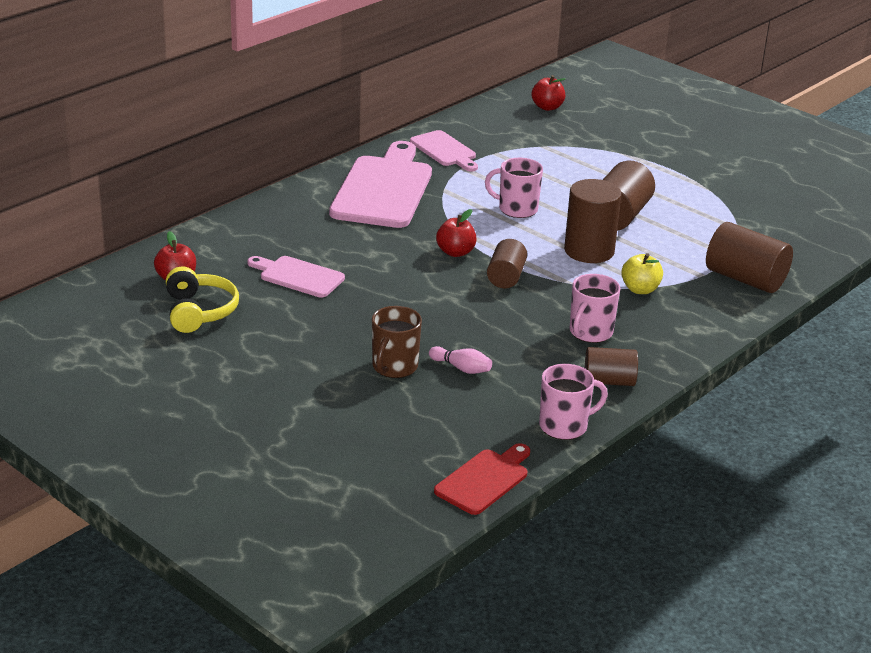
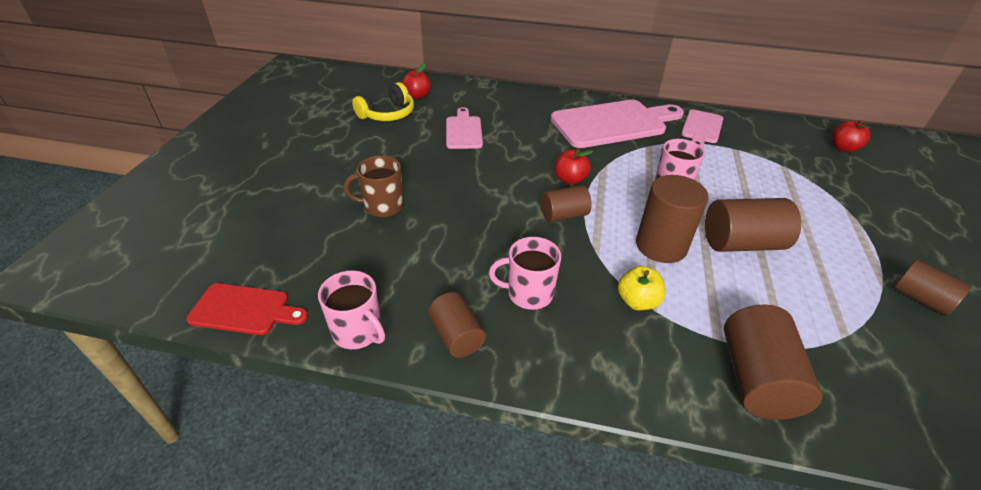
camera: 60 degrees right, 10 degrees up
pink bowling pin [429,346,492,374] -> none
none -> brown cylinder [893,260,971,316]

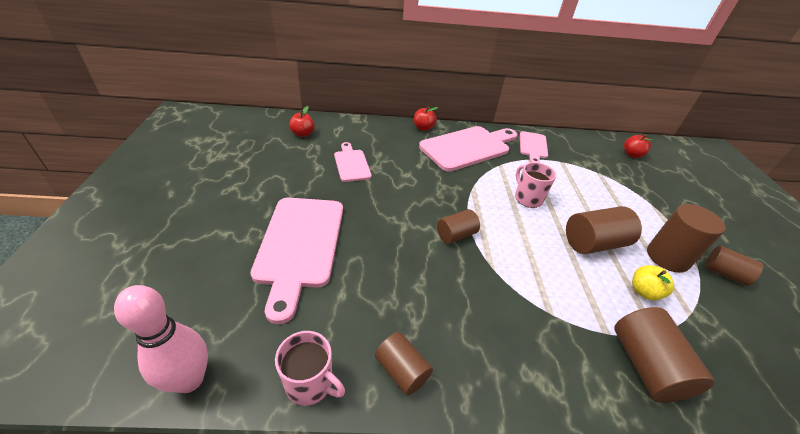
camera: 15 degrees left, 0 degrees up
red cutting board [186,283,308,335] -> pink bowling pin [114,285,208,393]
brown mug [344,156,404,218] -> pink cutting board [250,198,343,324]
yellow headphones [352,82,414,121] -> none
pink mug [489,237,561,310] -> none
red apple [555,149,593,185] -> red apple moved to [414,106,438,131]
yellow apple [618,266,665,310] -> yellow apple moved to [632,265,674,301]
brown cylinder [636,175,708,263] -> brown cylinder moved to [647,204,726,273]

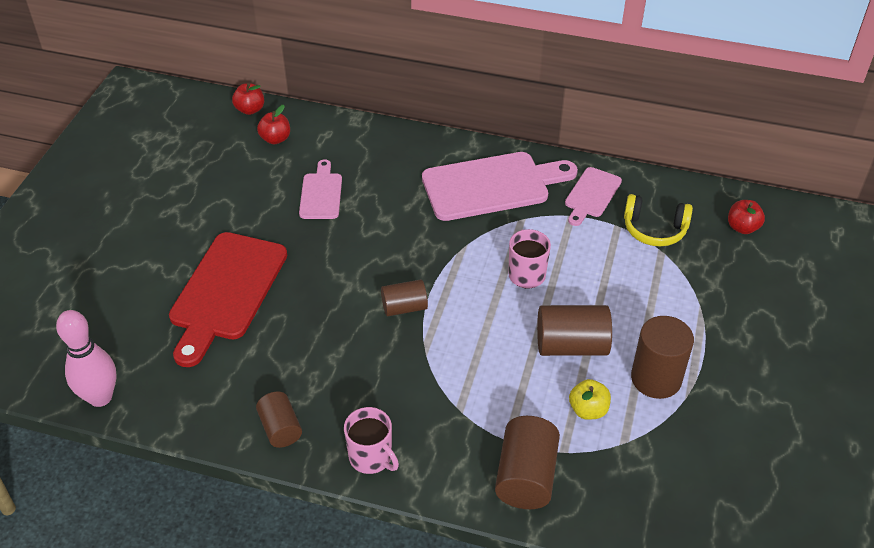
camera: 20 degrees right, 5 degrees up
pink cutting board [250,198,343,324] -> red cutting board [169,232,287,367]
pink mug [275,331,345,406] -> pink mug moved to [344,407,399,474]
red apple [414,106,438,131] -> red apple moved to [232,83,264,115]
brown cylinder [705,246,763,286] -> none
none -> yellow headphones [624,194,693,246]

